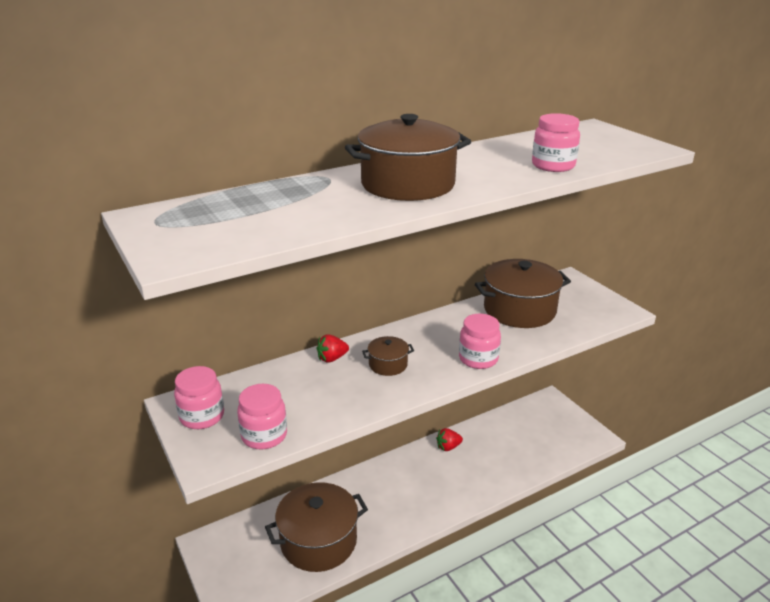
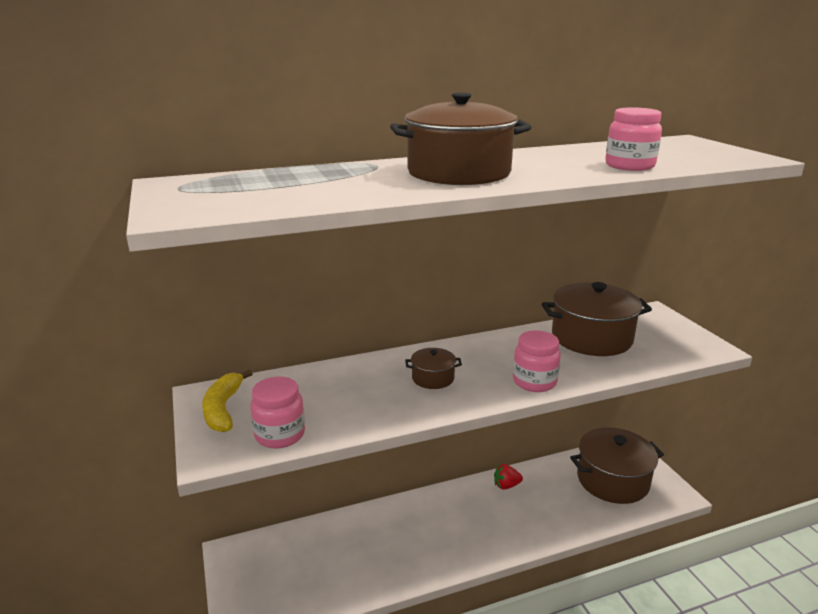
camera: 10 degrees right, 5 degrees down
pink jar [174,366,224,429] -> yellow banana [202,370,253,432]
brown pot [265,482,368,572] -> brown pot moved to [570,427,664,504]
red strawberry [317,335,349,363] -> none

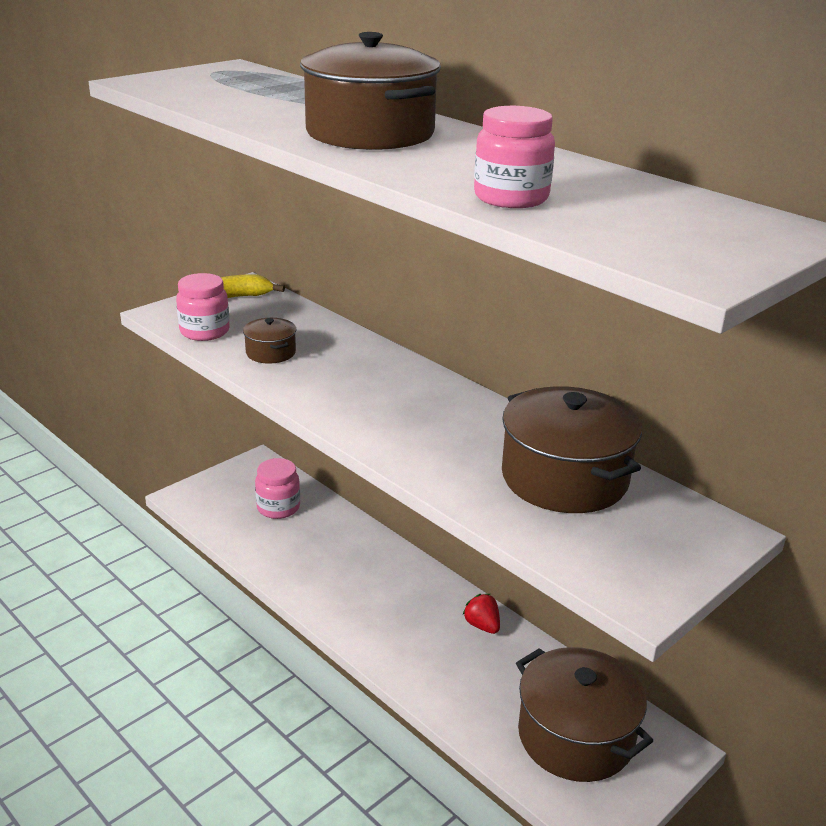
camera: 65 degrees right, 5 degrees up
brown pot [405,348,462,389] -> brown pot moved to [243,318,297,364]
pink jar [513,330,561,392] -> pink jar moved to [255,458,300,519]

